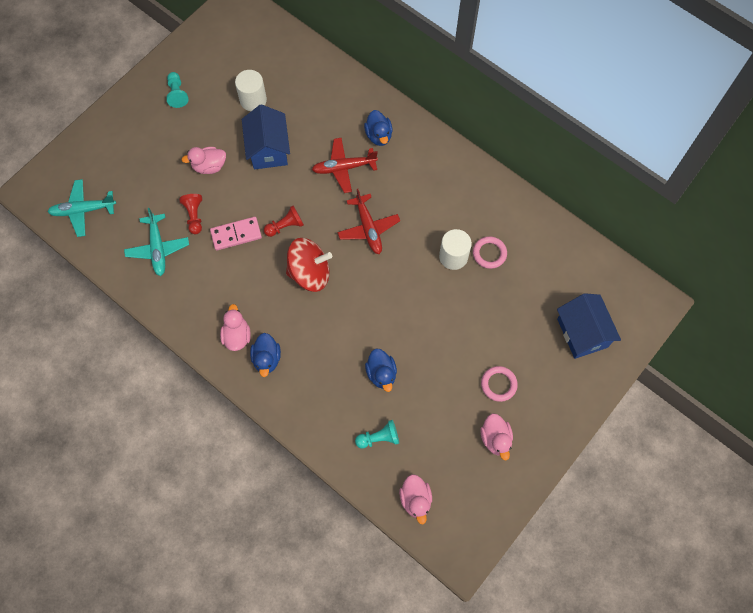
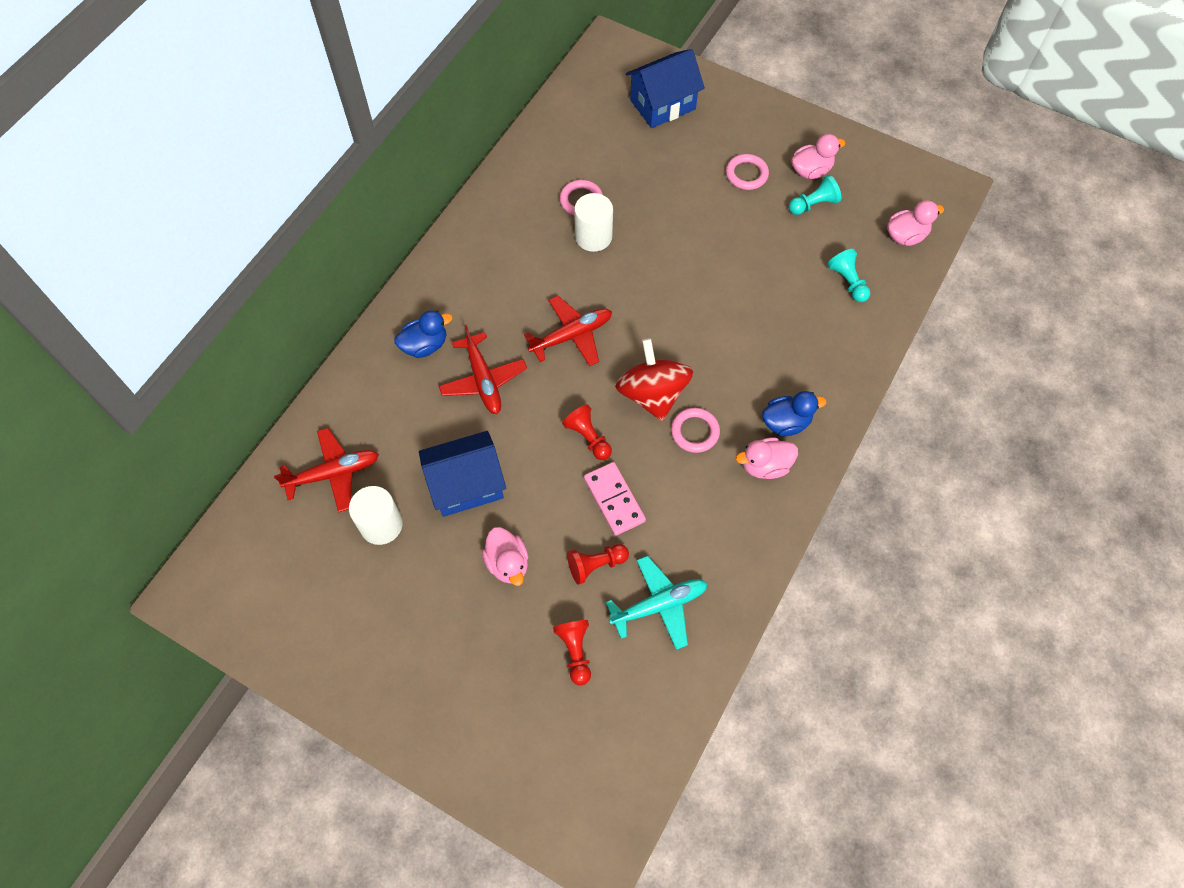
camera: 100 degrees left, 5 degrees down
turquoise plane [47,179,116,237] -> none
turquoise pawn [166,72,189,108] -> turquoise pawn moved to [789,175,841,215]
blue duck [365,349,397,392] -> none
none -> red plane [274,428,379,513]
none -> red pawn [553,620,591,685]
none -> pink ring [671,408,720,453]

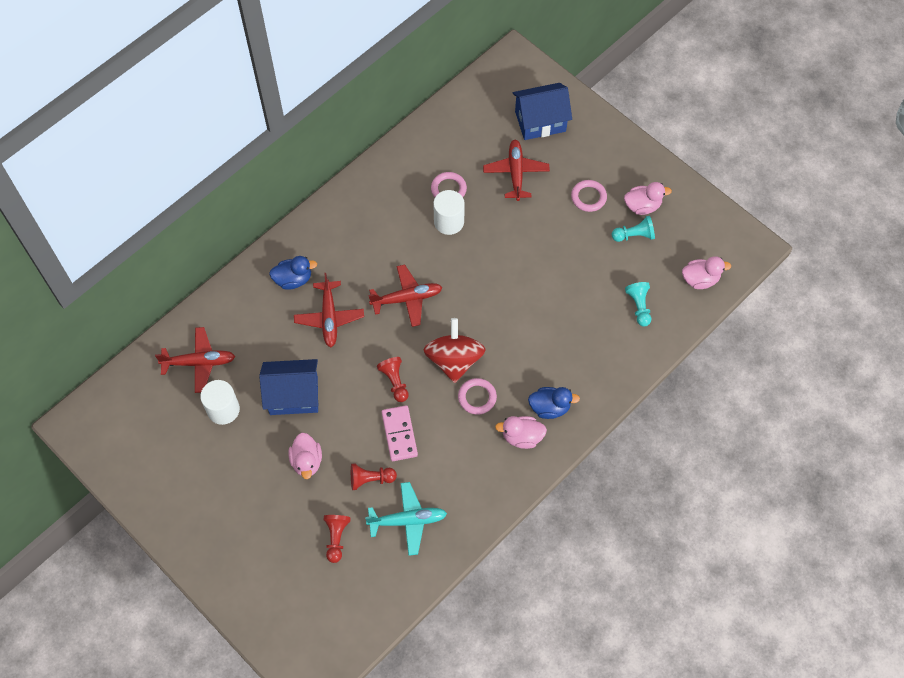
camera: 15 degrees right, 0 degrees up
none -> red plane [483,140,550,201]

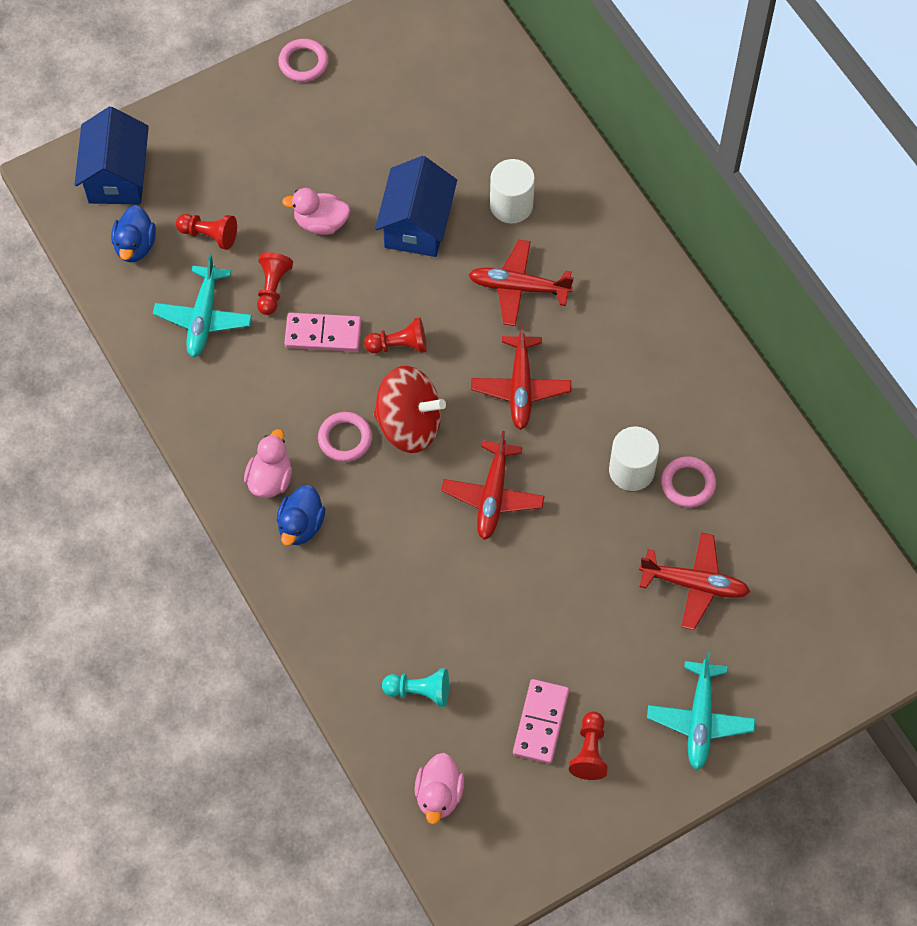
camera: 105 degrees right, 0 degrees up
red plane [155,327,235,393] -> red plane moved to [441,431,545,540]
white cylinder [200,380,240,425] -> white cylinder moved to [490,159,535,223]
blue duck [269,256,317,290] -> blue duck moved to [111,205,156,262]
blue house [512,83,572,140] -> blue house moved to [74,107,149,204]
pink ring [571,180,607,212] -> pink ring moved to [278,39,328,82]
turquoise pawn [612,215,655,242] -> pink domino [513,679,569,764]
pink duck [624,182,672,215] -> red pawn [569,711,608,780]
none -> turquoise plane [647,652,755,770]

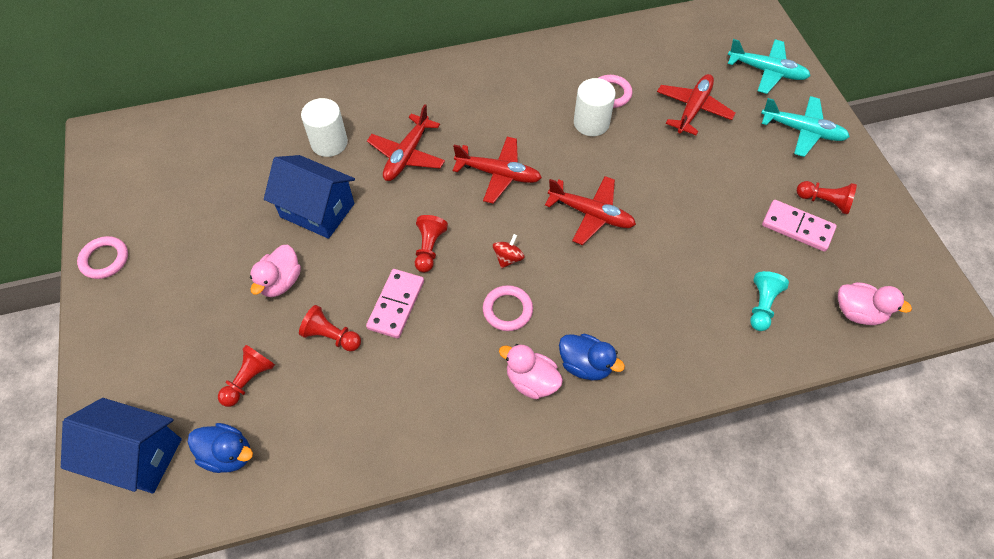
camera: 75 degrees left, 5 degrees down
turquoise plane [153,254,252,357] -> turquoise plane moved to [728,39,811,94]
red spinning top [373,366,446,453] -> red spinning top [493,234,525,269], size x0.44

